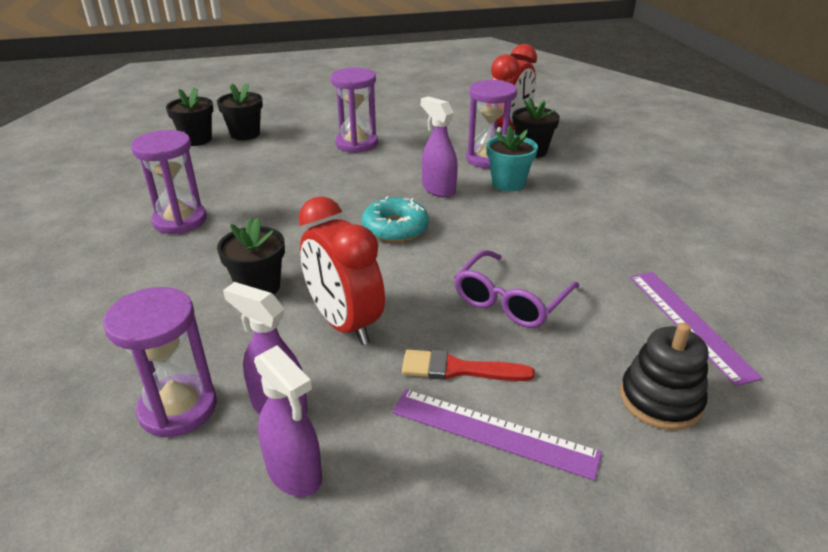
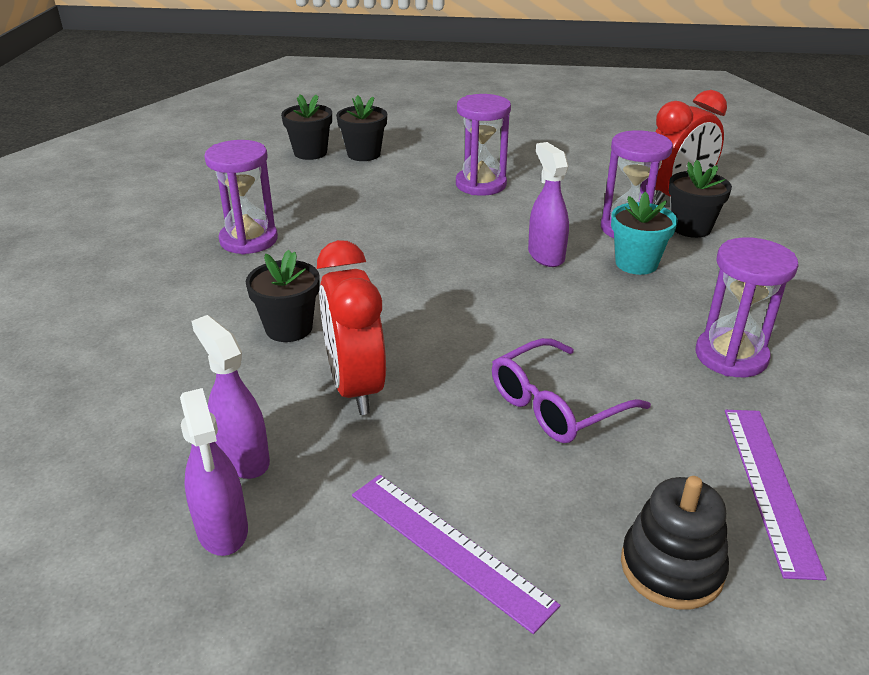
camera: 20 degrees right, 0 degrees up
purple hourglass [103,287,217,438] -> purple hourglass moved to [696,237,798,377]
turquoise donut [362,196,429,242] -> none
red brush [402,349,535,381] -> none

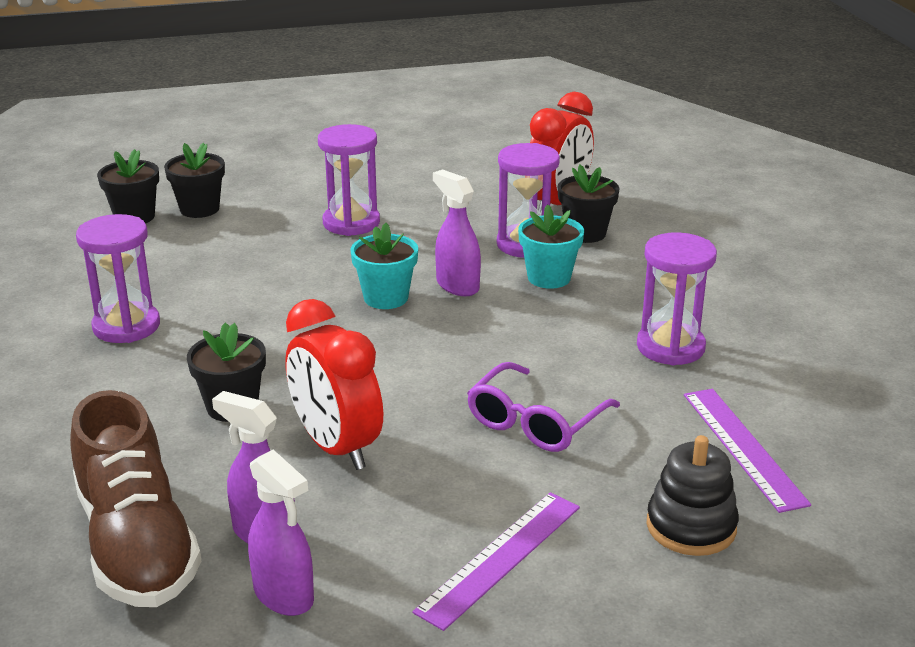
camera: 20 degrees left, 5 degrees down
purple ruler [352,475,560,634] -> purple ruler turned 75 degrees counterclockwise [412,492,580,631]
none -> brown shoe [70,390,201,607]
none -> turquoise flower pot [351,223,418,309]

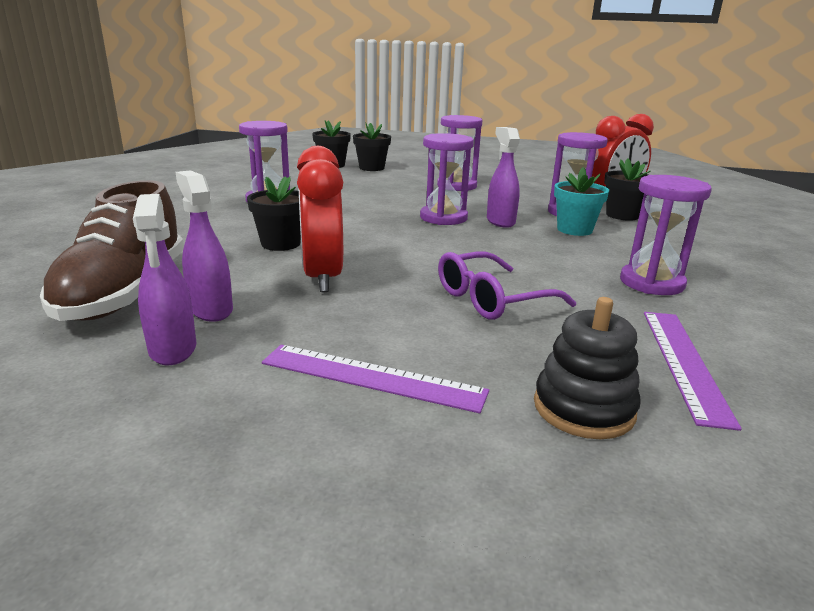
camera: 25 degrees right, 5 degrees down
turquoise flower pot [351,223,418,309] -> purple hourglass [420,133,474,225]
purple ruler [412,492,580,631] -> purple ruler turned 45 degrees clockwise [262,345,489,413]

